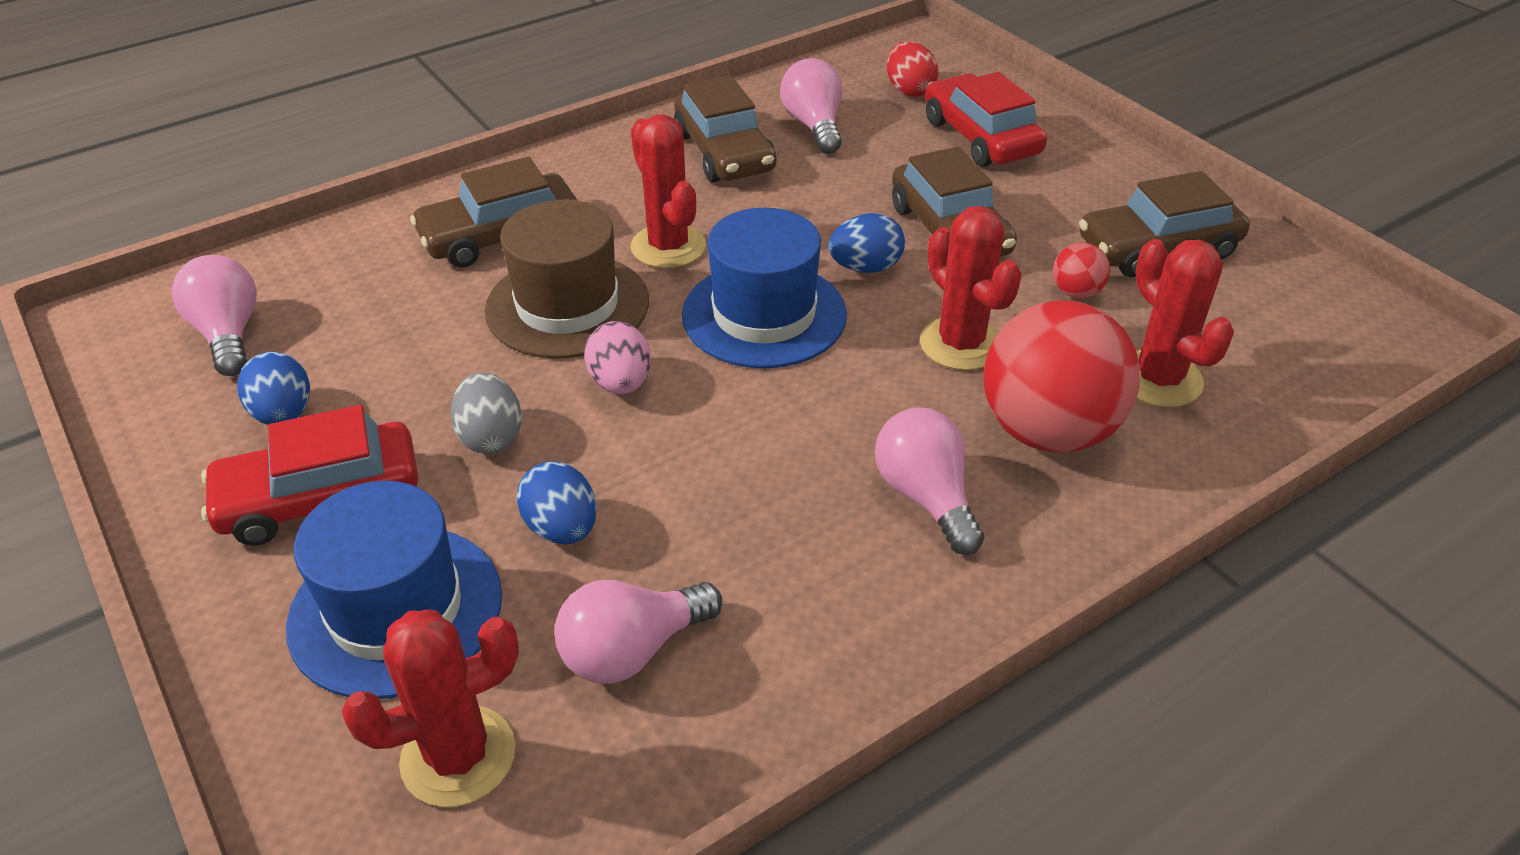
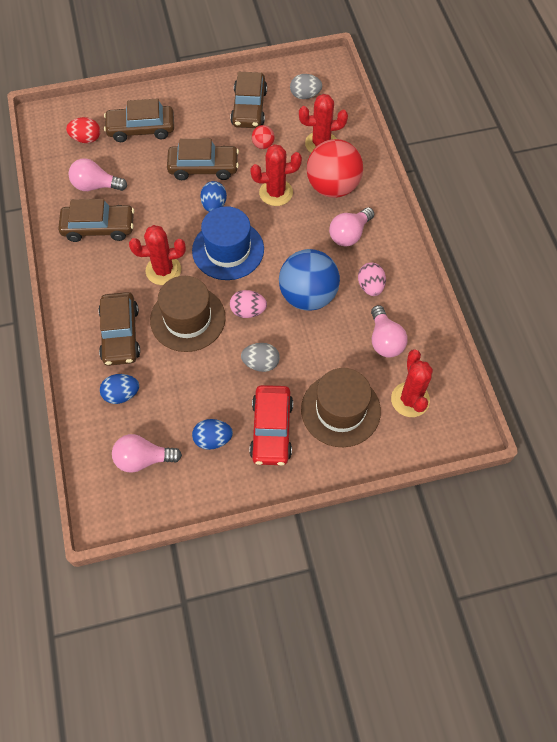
camera: 70 degrees left, 20 degrees up
blue hat [286,481,502,699] -> brown hat [301,368,381,447]
blue egg [517,461,597,545] -> blue egg moved to [100,374,139,404]
pink light bulb [875,408,984,555] -> pink light bulb turned 45 degrees counterclockwise [329,207,374,247]
red car [925,72,1047,167] -> brown car [104,98,174,142]
none -> blue ball [279,249,340,311]
none -> grey egg [290,74,322,99]
none -> pink egg [358,262,386,296]

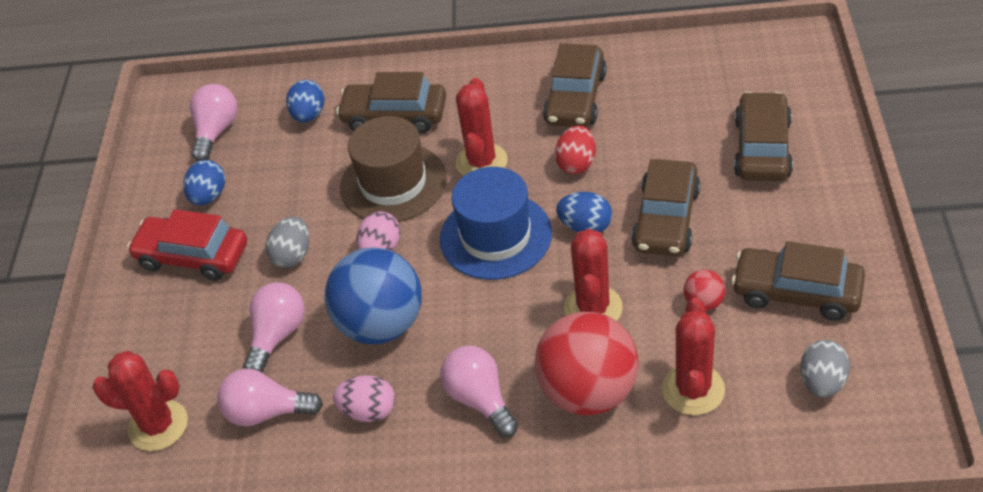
camera: 110 degrees right, 15 degrees down
red egg [66,117,100,143] -> red egg moved to [555,125,596,174]
pink light bulb [68,158,127,191] -> pink light bulb moved to [243,282,305,373]
brown hat [301,368,381,447] -> none

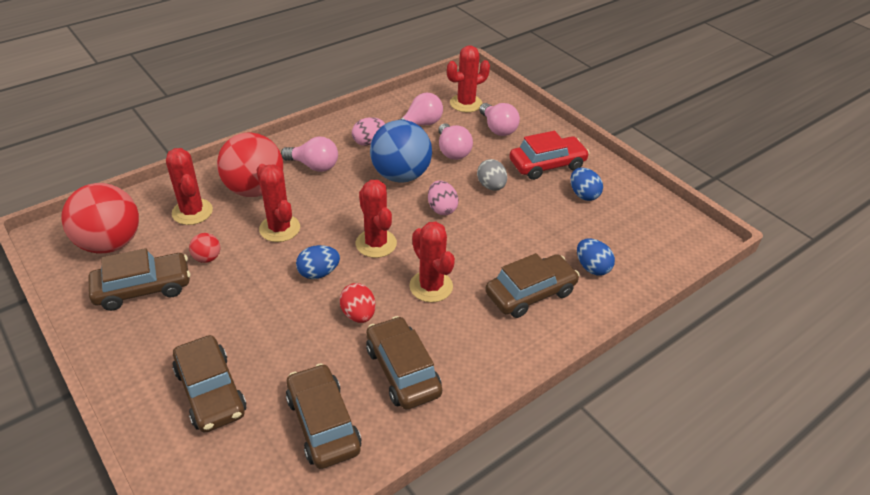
camera: 135 degrees right, 5 degrees down
pink light bulb [190,84,238,161] -> pink light bulb moved to [479,103,520,136]
brown hat [340,116,447,222] -> none
blue hat [440,167,552,280] -> red cactus [356,180,397,258]
brown car [631,159,701,256] -> brown car moved to [286,363,362,469]
grey egg [800,340,850,398] -> red ball [61,183,139,253]

